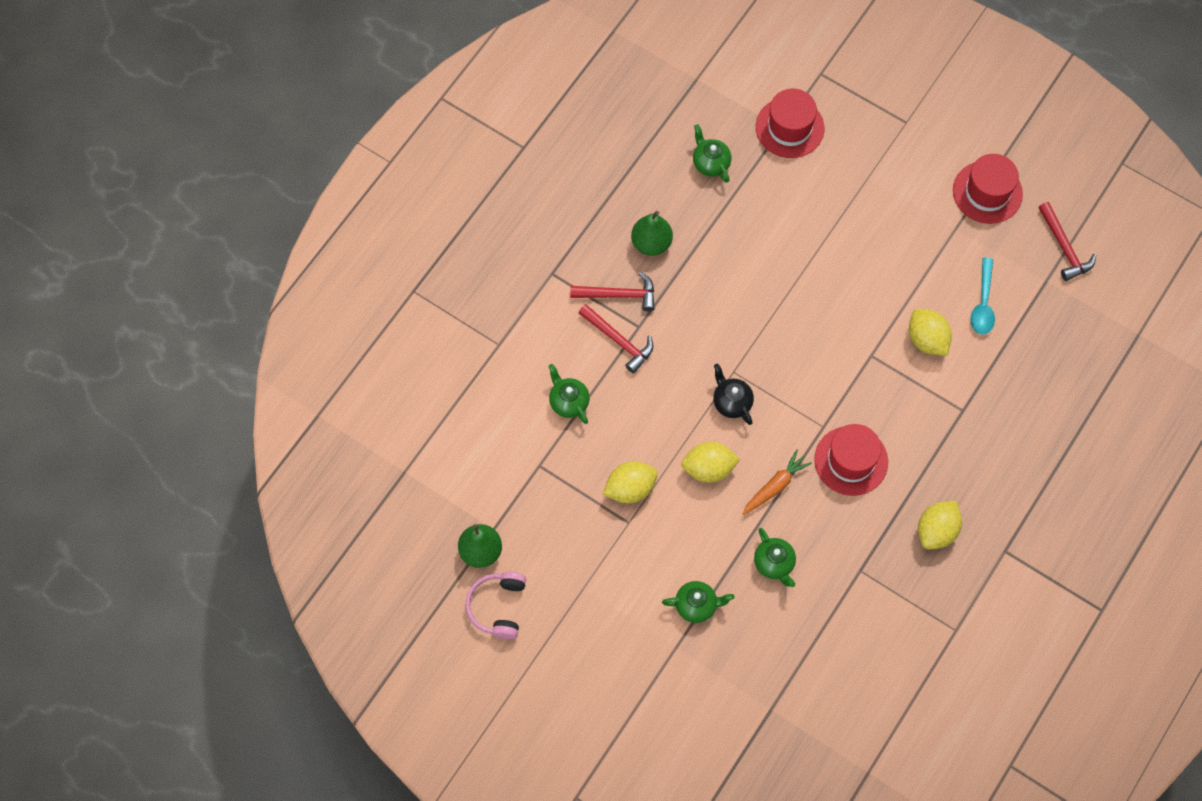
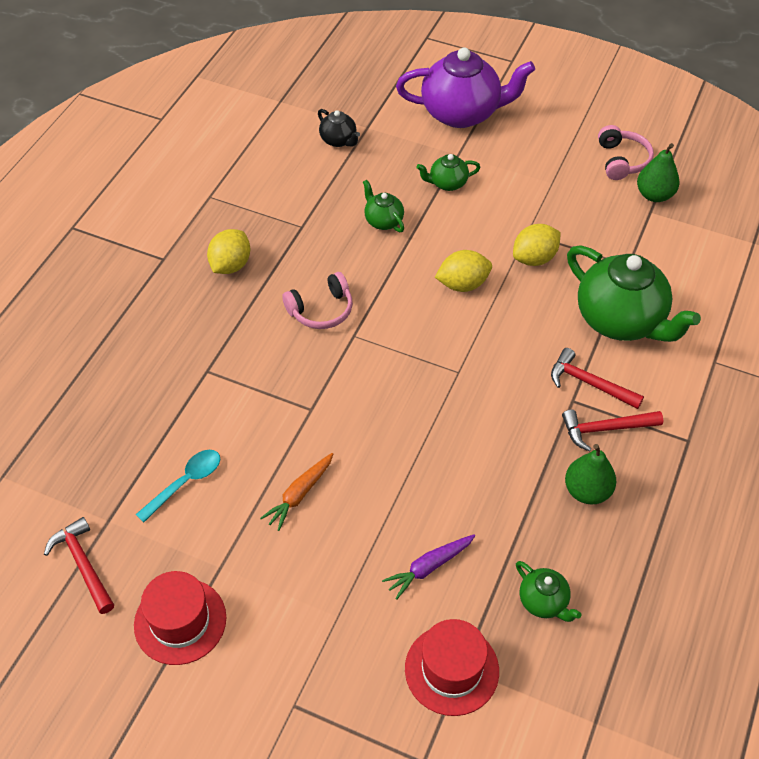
camera: 170 degrees right, 15 degrees down
green teapot [549,364,590,424] -> green teapot [567,245,701,342], size x2.16
black teapot [713,364,754,425] -> black teapot moved to [318,109,360,147]
orange carrot [743,450,812,515] -> orange carrot moved to [260,453,333,531]
red hat [814,424,888,496] -> pink headphones [282,272,353,329]
yellow lemon [909,309,952,356] -> none
turquoise spoon [971,258,995,334] -> turquoise spoon turned 45 degrees clockwise [135,450,220,522]
none -> purple carrot [382,534,475,600]
none -> purple teapot [396,48,535,128]

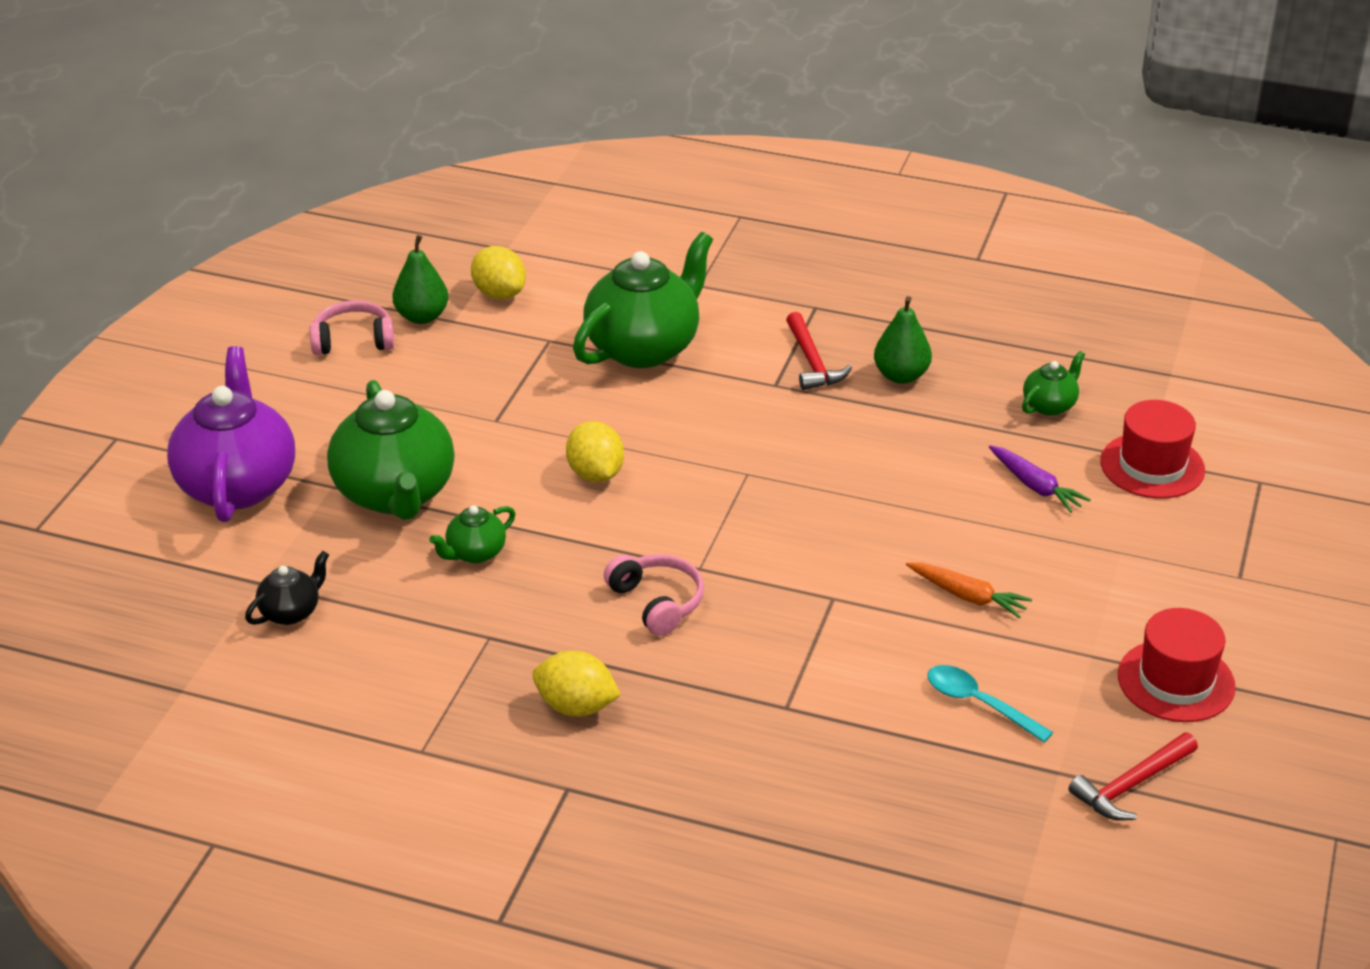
camera: 95 degrees left, 15 degrees down
green teapot [416,154,480,191] -> green teapot [327,380,455,520], size x2.16
yellow lemon [513,224,561,266] -> yellow lemon moved to [471,246,526,299]
red hammer [551,348,644,409] -> none

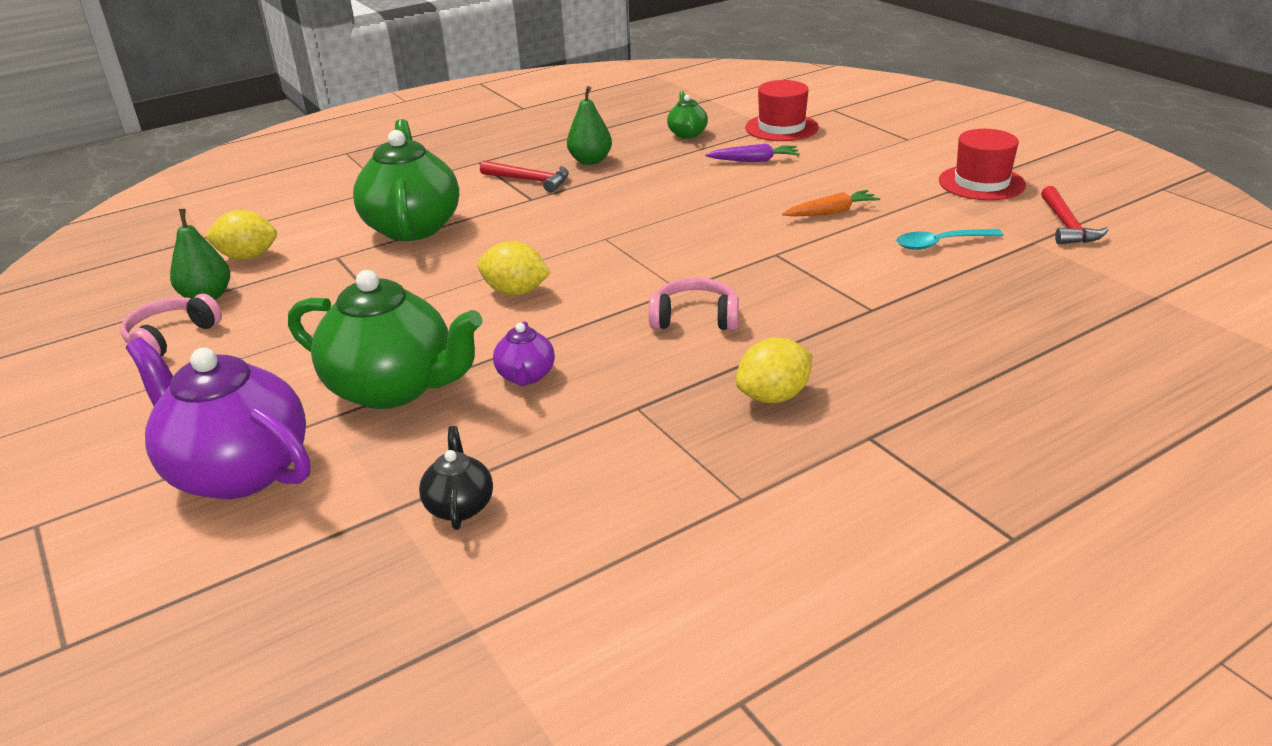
camera: 50 degrees left, 5 degrees down
green teapot [429,505,515,563] -> purple teapot [493,321,555,386]

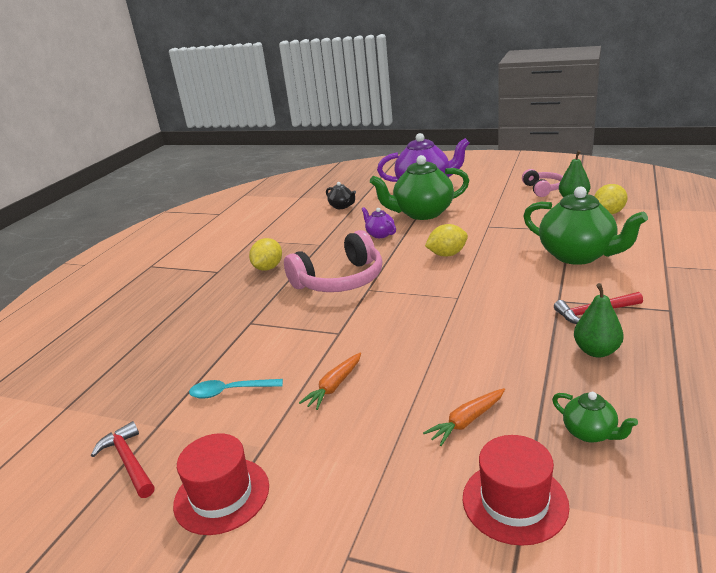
camera: 145 degrees right, 5 degrees down
pink headphones [649,278,739,330] -> pink headphones [284,230,382,292], size x1.76
purple carrot [705,143,800,162] -> orange carrot [423,388,505,446]
turquoise spoon [896,229,1003,250] -> turquoise spoon turned 135 degrees counterclockwise [189,379,283,399]

